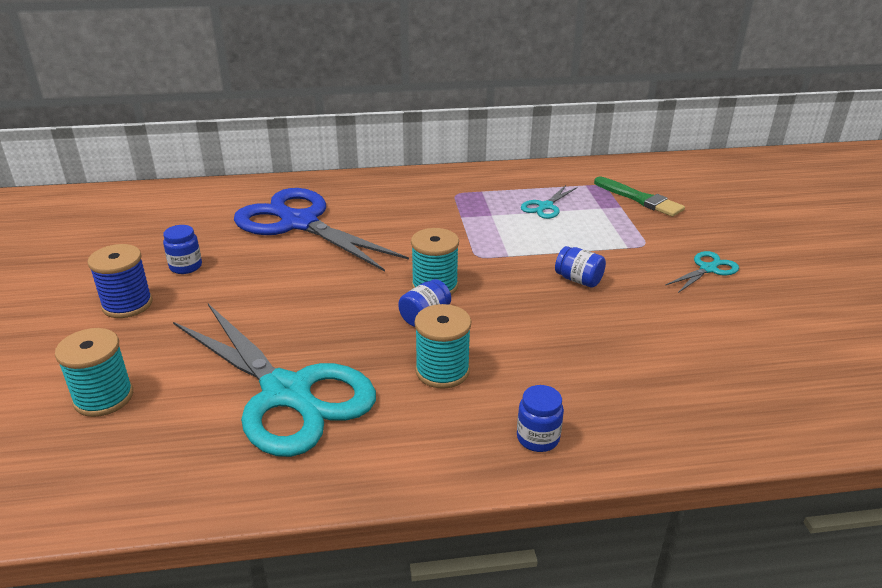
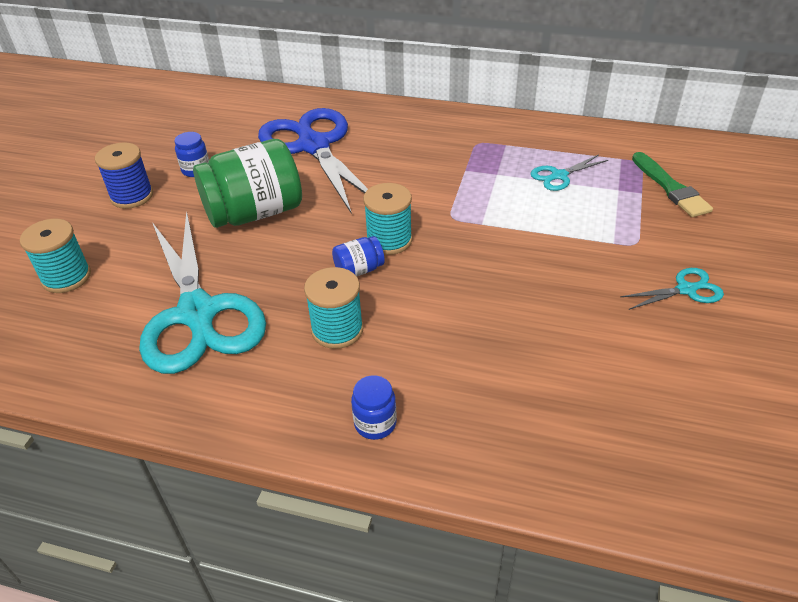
camera: 25 degrees right, 10 degrees up
blue jar [555,246,606,288] -> none
none -> green jar [193,139,302,228]

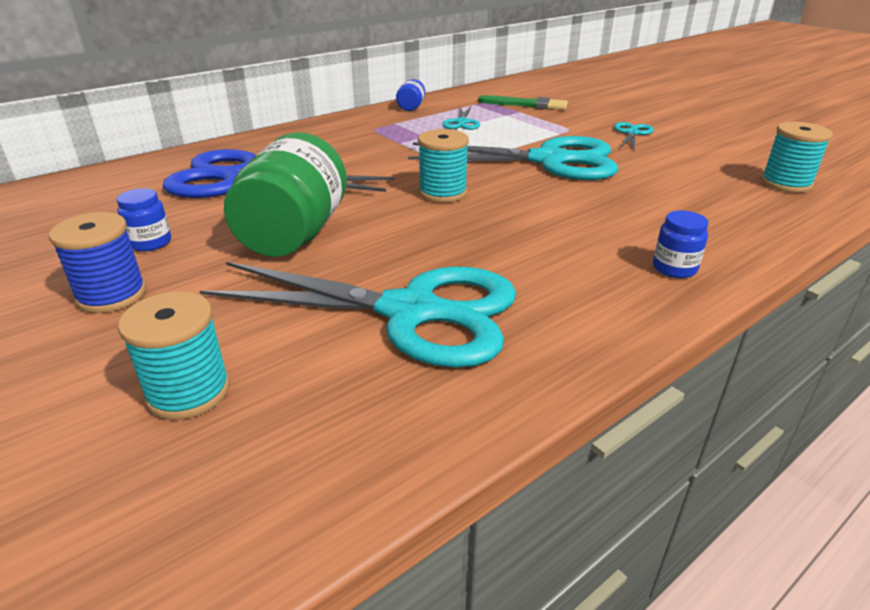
camera: 55 degrees left, 10 degrees down
turquoise spool [304,267,363,349] -> turquoise spool moved to [761,122,833,193]
blue jar [332,236,385,276] -> blue jar moved to [396,79,425,111]
none -> turquoise scissors [408,136,619,180]

